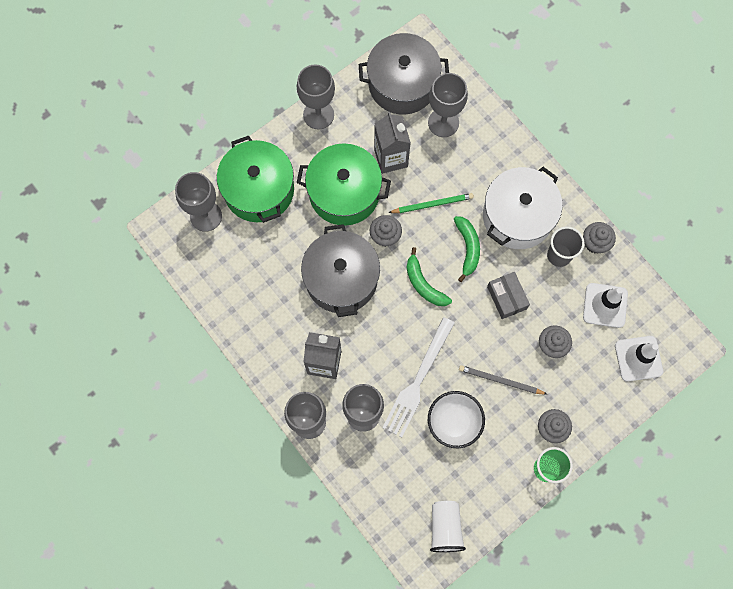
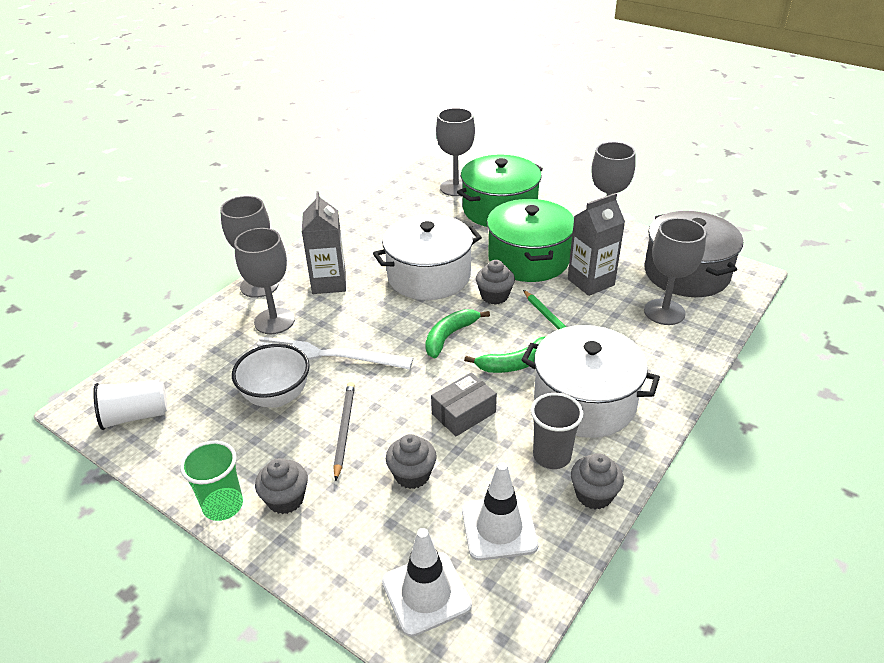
camera: 75 degrees right, 35 degrees down
grey pot [301,224,380,317] -> white pot [373,214,482,300]

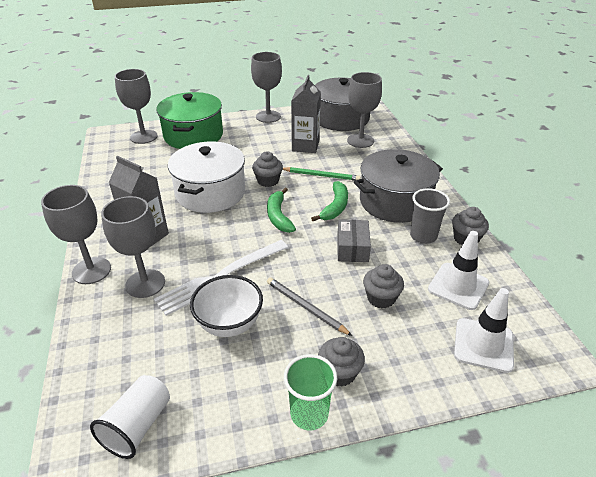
camera: 50 degrees left, 0 degrees up
green pot [487,199,574,282] -> none
white pot [522,325,660,438] -> grey pot [354,149,443,223]

